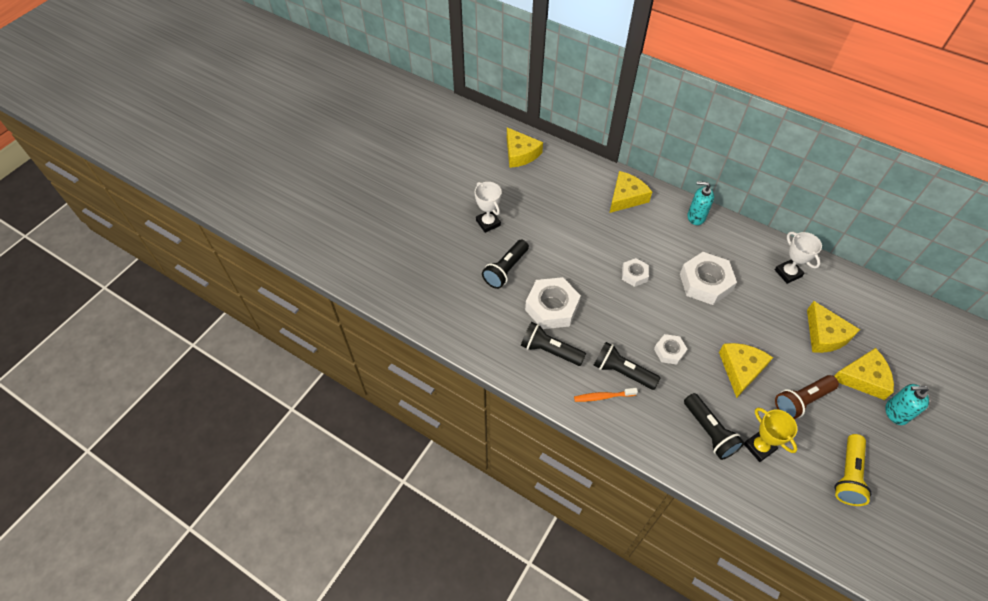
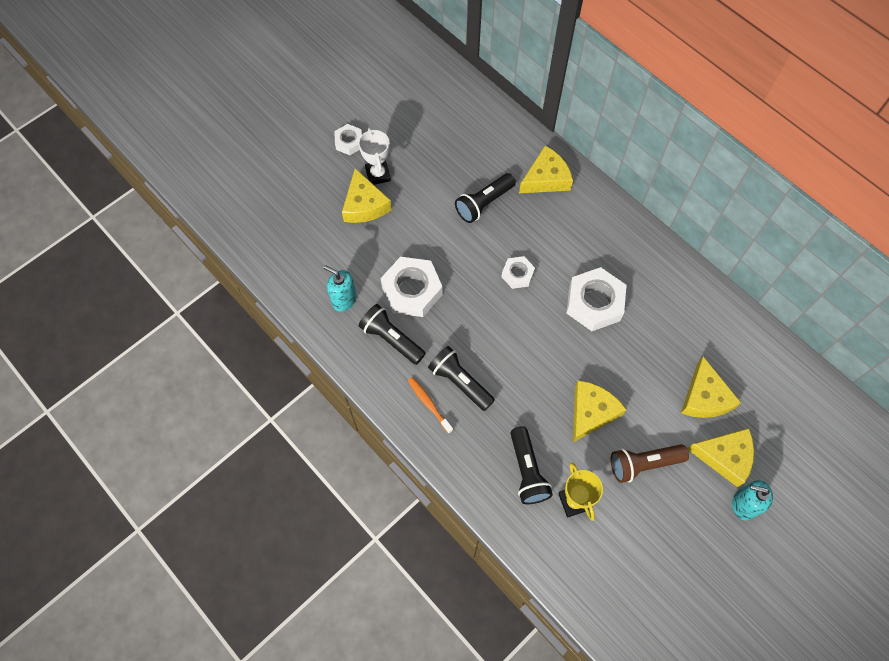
camera: 15 degrees right, 10 degrees up
black flashlight [482,240,529,289] -> black flashlight moved to [455,173,516,223]
yellow cheese [507,128,543,168] -> yellow cheese moved to [342,168,392,223]
orange toothbrush [574,388,638,402] -> orange toothbrush turned 45 degrees clockwise [408,377,453,434]
white nut [654,334,688,365] -> white nut moved to [334,124,362,155]
turquoise soap dispenser [688,181,714,225] -> turquoise soap dispenser moved to [324,265,356,312]
white trophy [775,232,822,284] -> none
yellow flashlight [834,434,872,506] -> none

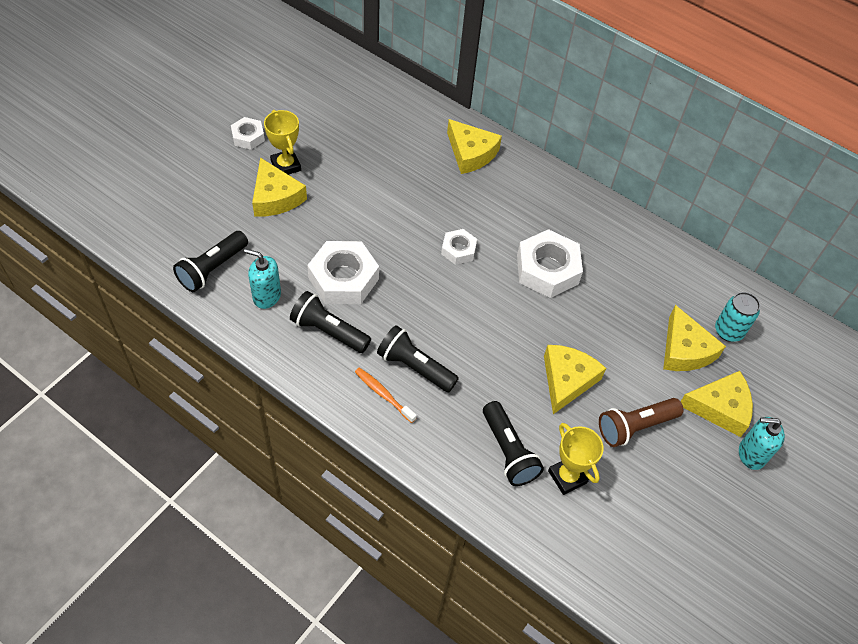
camera: 15 degrees left, 10 degrees down
white trophy [358,128,391,185] -> yellow trophy [264,110,301,175]
black flashlight [455,173,516,223] -> black flashlight moved to [173,231,248,292]
yellow cheese [519,146,573,193] -> yellow cheese turned 90 degrees clockwise [447,119,502,174]
none -> turquoise can [715,292,760,342]

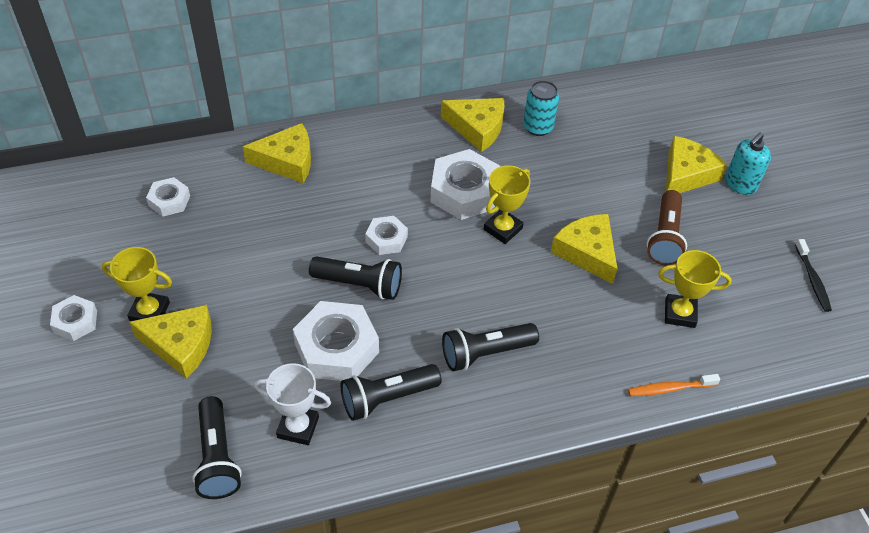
camera: 50 degrees left, 5 degrees down
turquoise soap dispenser [244,249,281,309] -> white trophy [254,363,331,445]
orange toothbrush [355,368,417,423] -> orange toothbrush moved to [628,374,720,396]
black flashlight [483,401,544,486] -> black flashlight moved to [309,256,402,300]
yellow cheese [663,305,726,371] -> yellow cheese moved to [441,98,505,152]
turquoise can [715,292,760,342] -> turquoise can moved to [523,80,559,136]
none -> white nut [146,177,190,216]
none -> yellow trophy [484,165,530,244]
none -> black toothbrush [795,239,832,312]

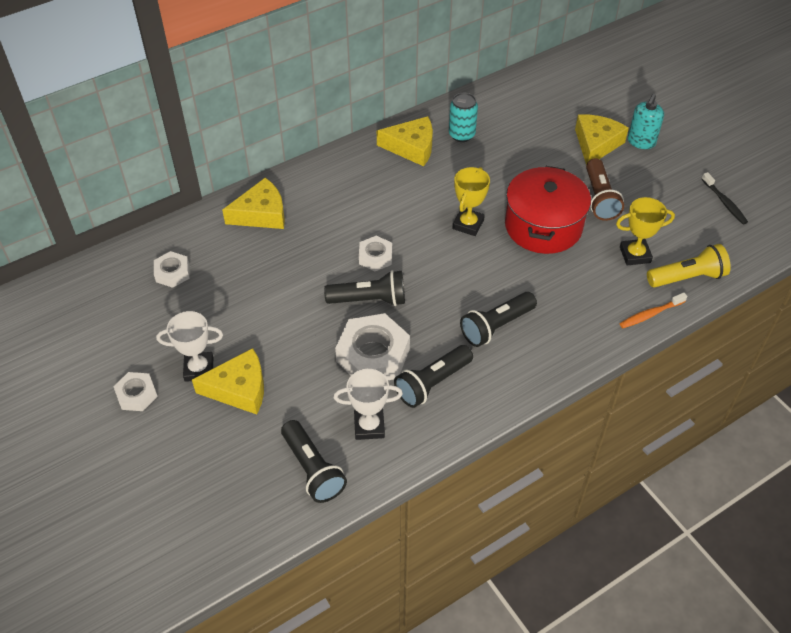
camera: 15 degrees left, 0 degrees up
yellow trophy [102,247,172,321] -> white trophy [156,311,223,382]
white nut [430,149,500,220] -> none
yellow cheese [551,214,617,284] -> red pot [505,166,591,254]
none -> yellow flashlight [647,244,731,288]

